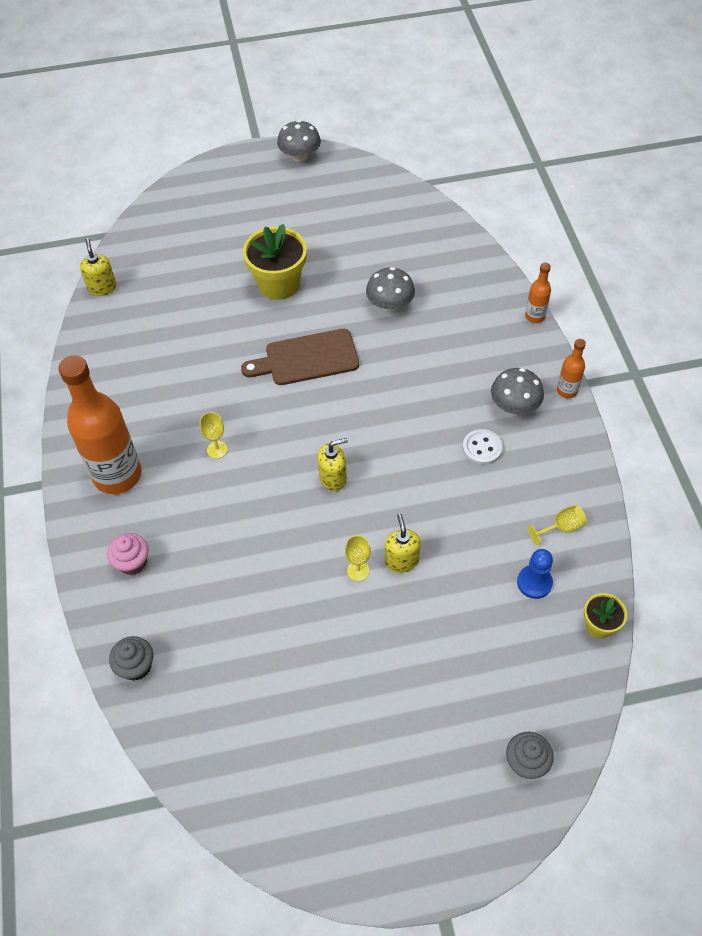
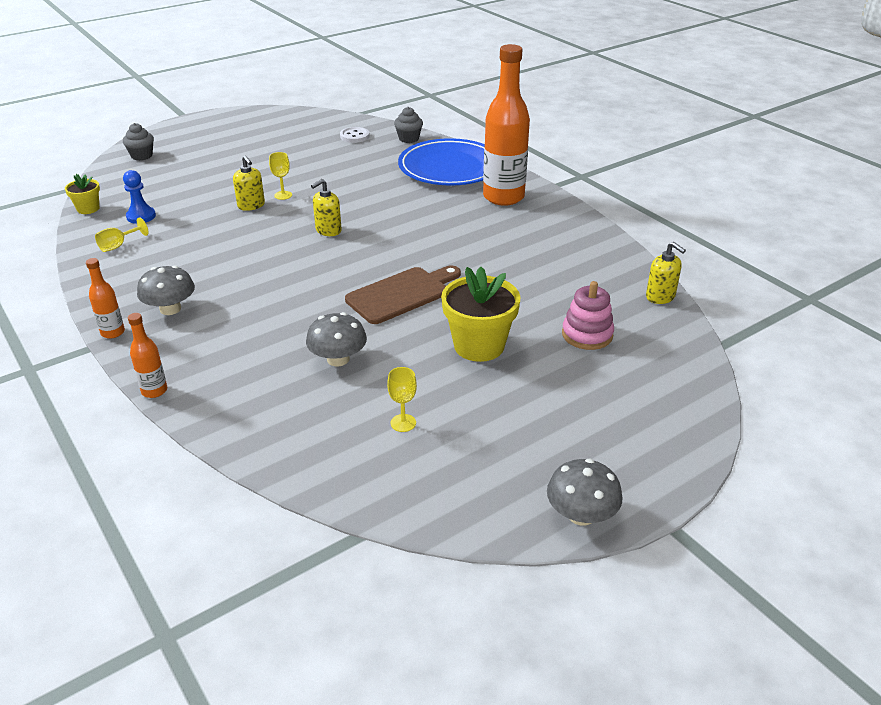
camera: 155 degrees right, 20 degrees down
pink cupcake [107,533,149,575] -> blue plate [398,138,485,185]
yellow goblet [200,412,228,459] -> yellow goblet moved to [387,367,417,432]
white button [463,429,503,465] -> white button moved to [340,127,370,143]
none -> pink stacking toy [562,281,614,350]

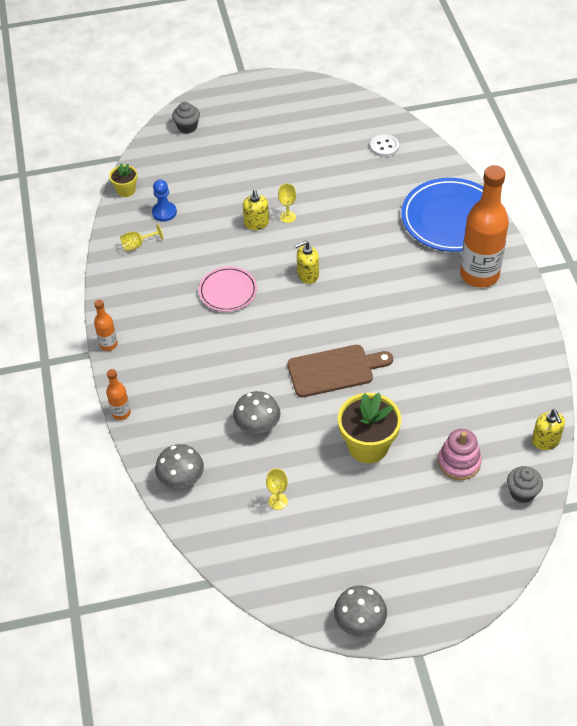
camera: 25 degrees right, 15 degrees up
grey mushroom [137,265,195,315] -> grey mushroom moved to [155,444,204,489]
grey cupcake [394,107,423,143] -> grey cupcake moved to [507,466,543,503]
none -> pink plate [199,267,257,312]

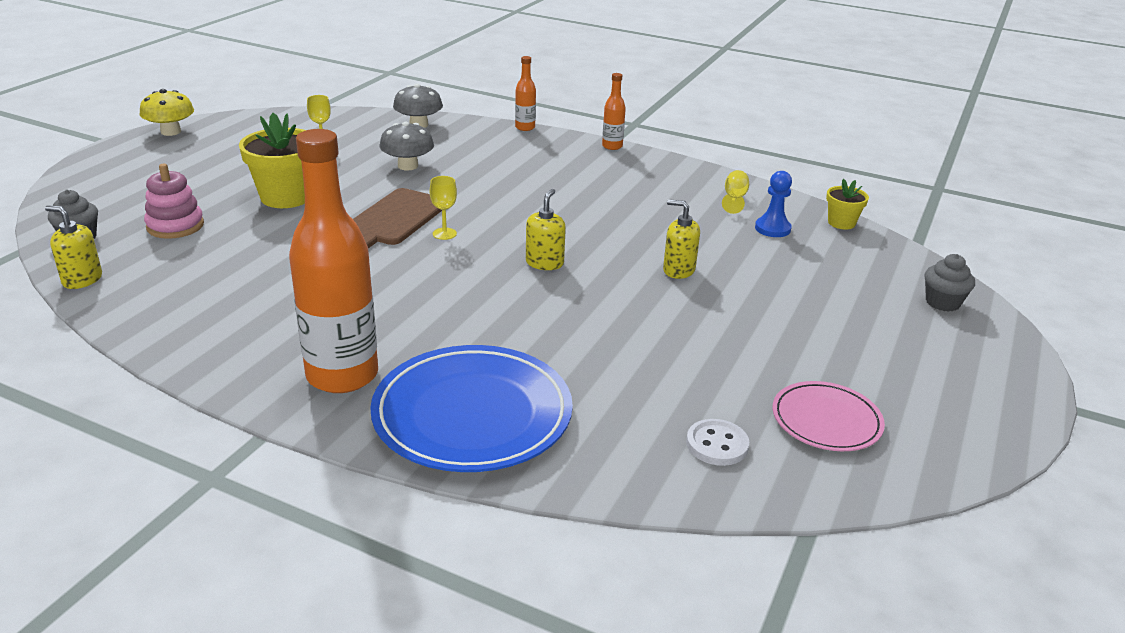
camera: 125 degrees right, 20 degrees down
pink plate [199,267,257,312] -> pink plate moved to [772,381,885,451]
yellow goblet [278,184,296,223] -> yellow goblet moved to [430,176,457,240]
grey mushroom [334,585,387,637] -> yellow mushroom [140,89,194,136]

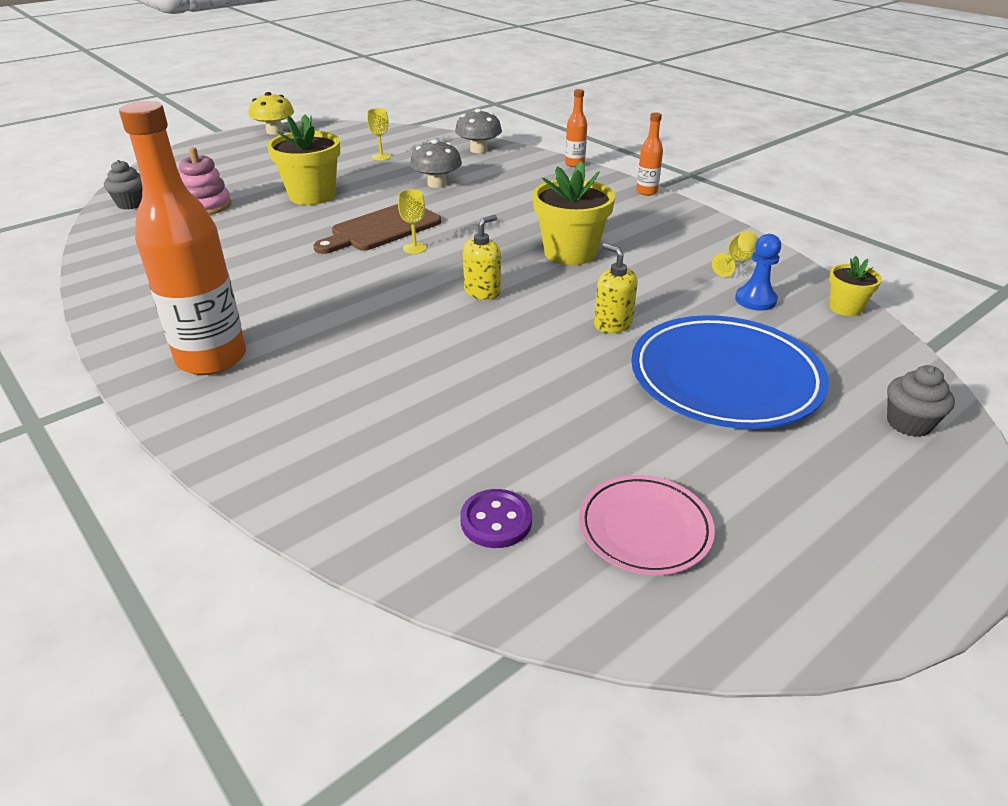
camera: 25 degrees right, 5 degrees up
yellow soap dispenser [45,205,102,289] -> none
blue plate [370,345,573,472] -> blue plate moved to [631,315,829,429]
white button [686,419,749,466] -> purple button [460,489,532,548]
none -> yellow flower pot [533,161,615,265]

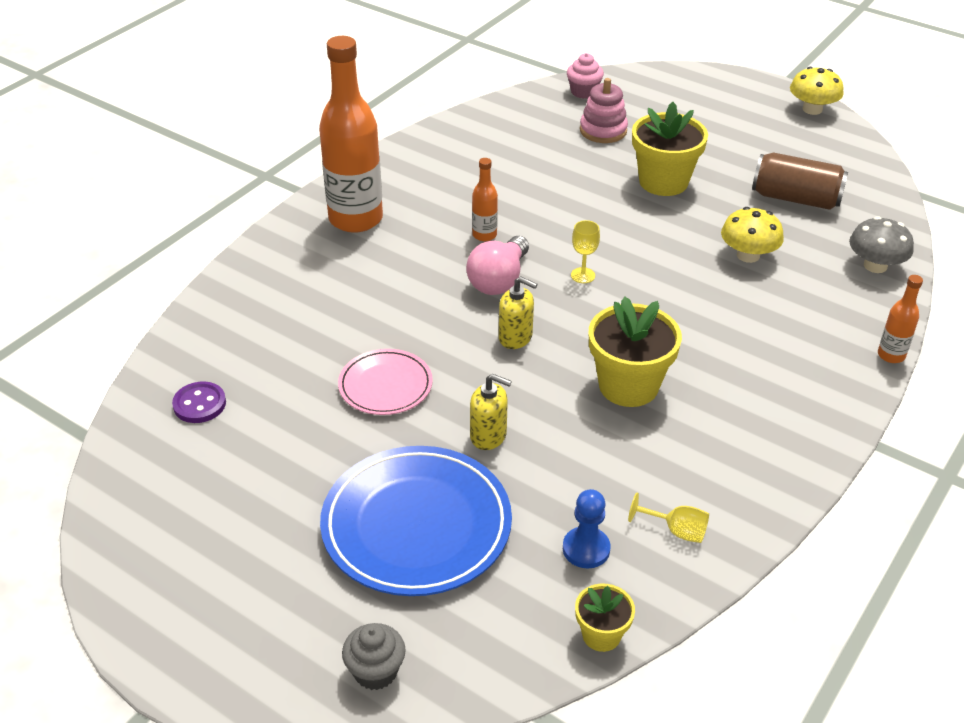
camera: 75 degrees right, 5 degrees up
grey cupcake [104,160,142,210] -> pink cupcake [567,53,604,99]
brown cutting board [313,204,441,254] -> none
yellow goblet [367,108,391,161] -> brown can [752,152,848,210]
grey mushroom [410,139,462,188] -> yellow mushroom [721,207,784,263]
pink plate [579,475,715,575] -> pink plate moved to [338,349,433,415]
yellow soap dispenser [594,243,638,333] -> yellow soap dispenser turned 75 degrees clockwise [470,374,512,450]
orange bottle [636,113,663,196] -> orange bottle moved to [472,158,498,241]
none -> pink light bulb [466,236,529,295]

